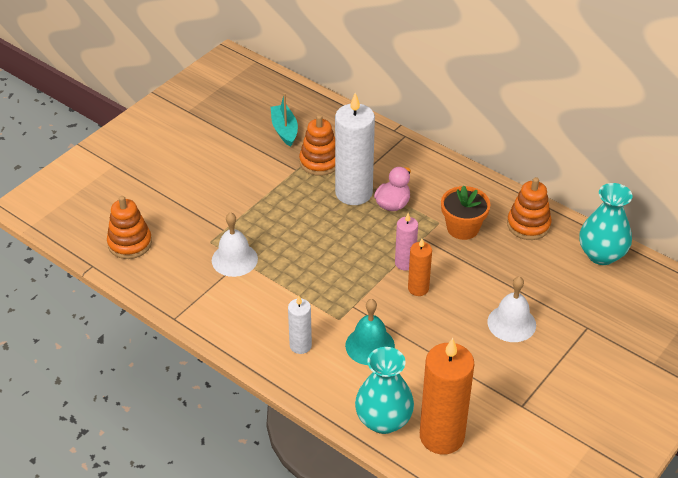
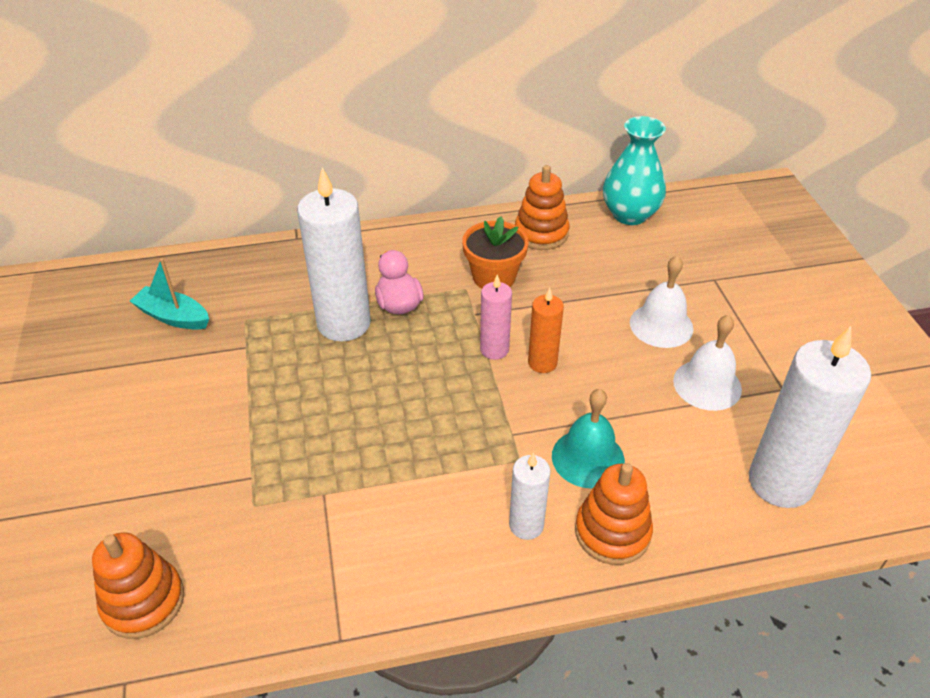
camera: 50 degrees left, 0 degrees up
white bell [212,212,258,277] -> white bell moved to [673,315,742,411]
orange stacking toy [299,115,335,176] -> orange stacking toy moved to [575,463,653,565]
turquoise vase [355,347,414,434] -> none
orange candle [420,338,475,455] -> white candle [749,326,871,508]

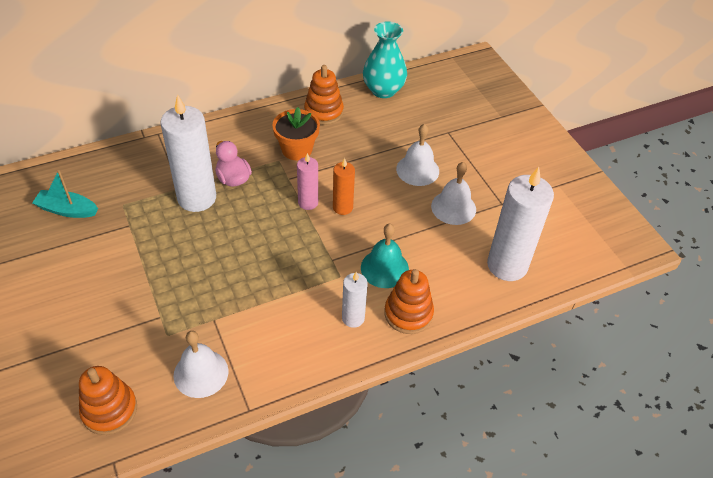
camera: 15 degrees left, 5 degrees up
none -> white bell [173,331,229,398]

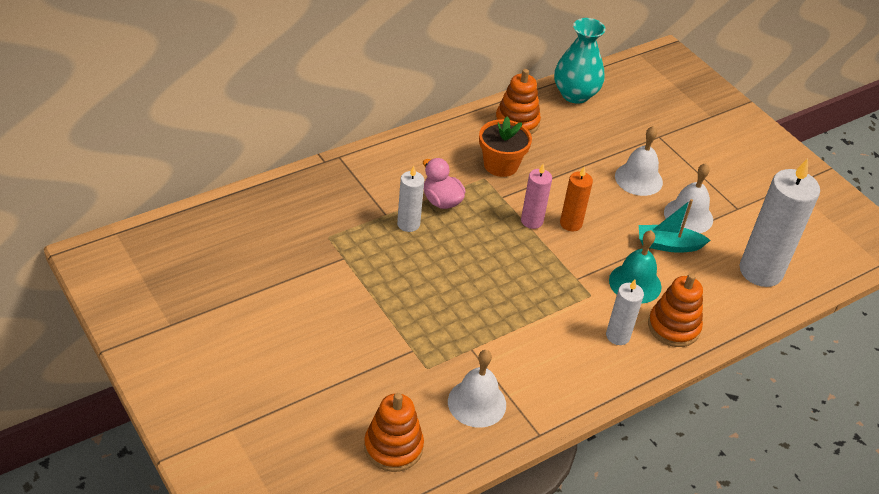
camera: 10 degrees left, 5 degrees down
turquoise boat [32,170,98,218] -> turquoise boat moved to [639,199,711,253]
white candle [160,94,216,212] -> white candle [397,166,424,232], size x0.52

